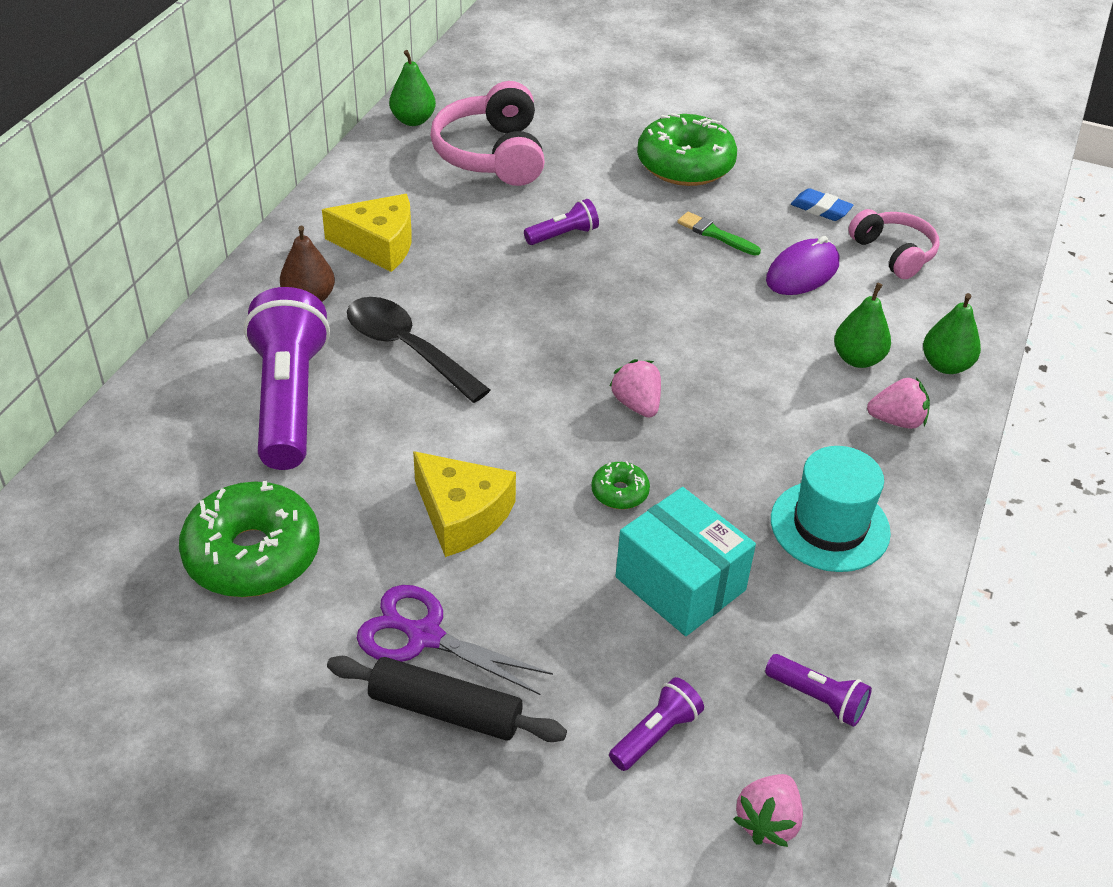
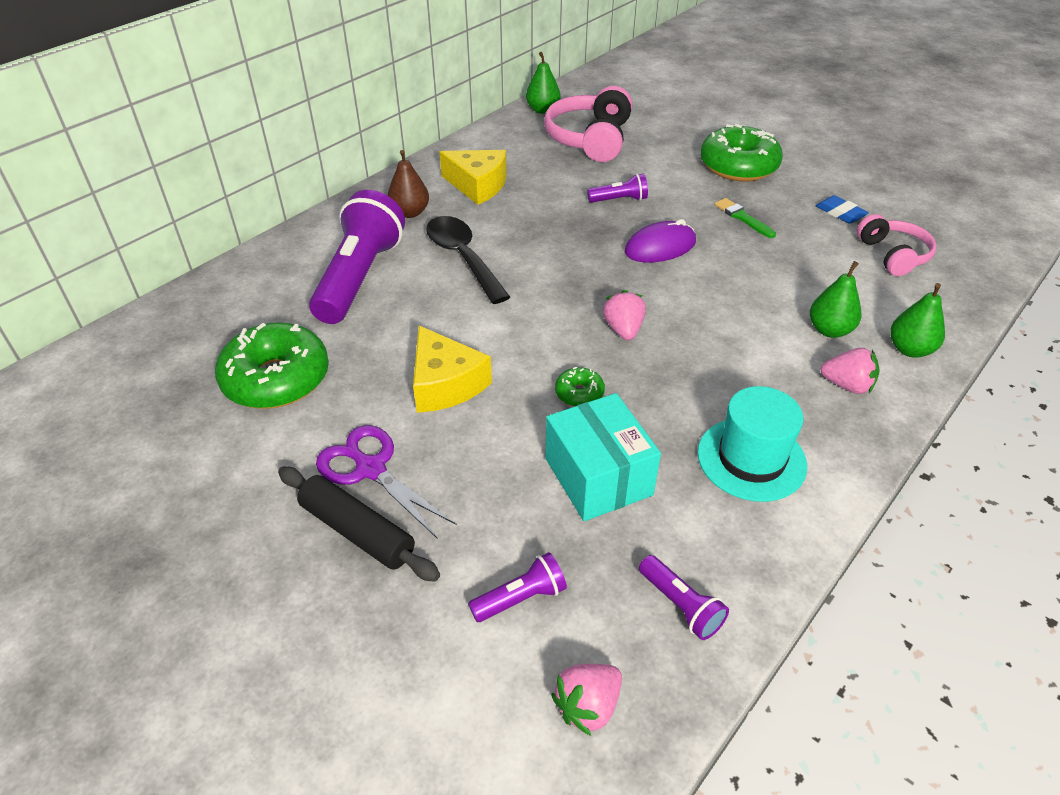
camera: 20 degrees right, 0 degrees up
purple mouse [766,236,839,295] -> purple mouse moved to [625,219,696,262]

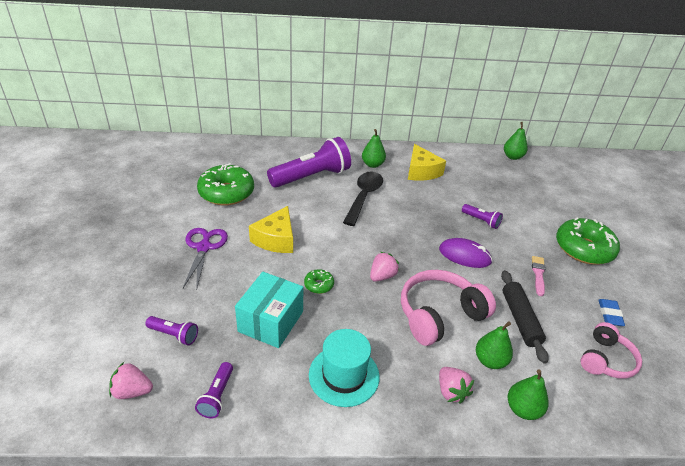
camera: 45 degrees right, 5 degrees down
black rolling pin [278,467,440,582] -> black rolling pin moved to [501,270,549,364]
brown pear [387,150,429,218] -> green pear [362,129,386,168]
pink headphones [544,86,632,162] -> pink headphones moved to [401,270,496,346]
green brush [714,198,776,238] -> pink brush [532,256,546,296]

